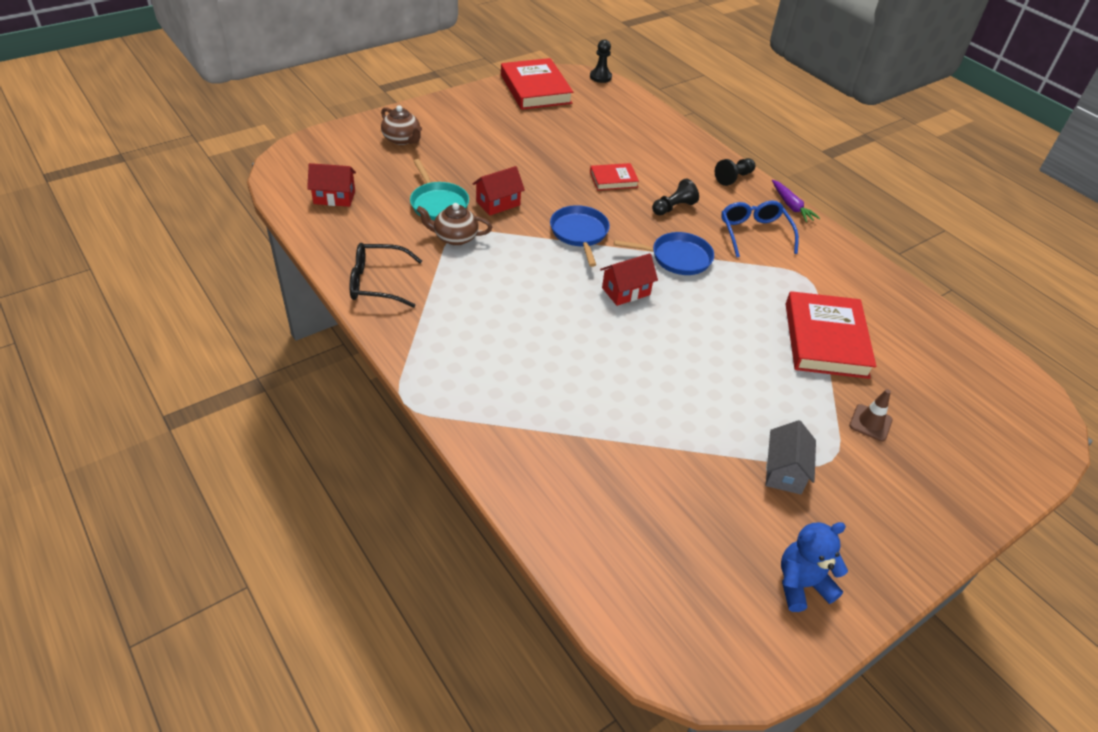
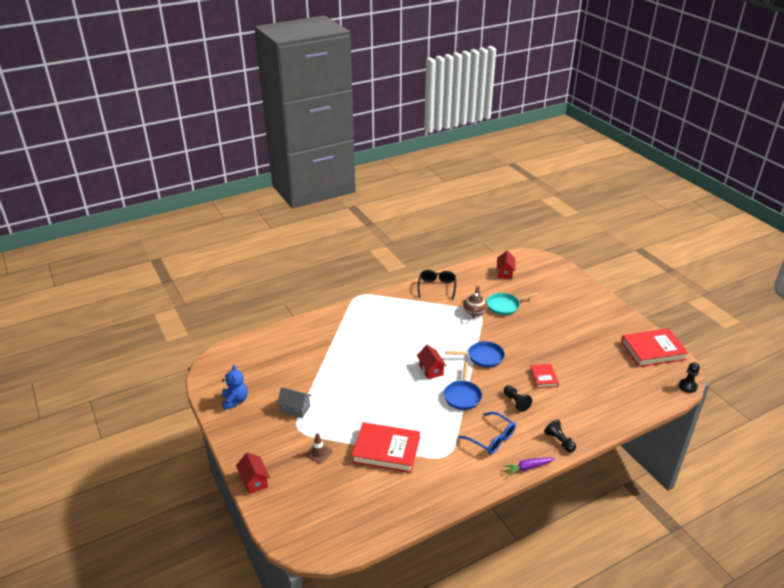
camera: 100 degrees right, 10 degrees down
brown teapot [381,105,422,145] -> none
red house [473,166,525,216] -> red house moved to [236,452,270,494]
blue glasses [721,200,799,258] -> blue glasses turned 45 degrees clockwise [458,412,516,454]

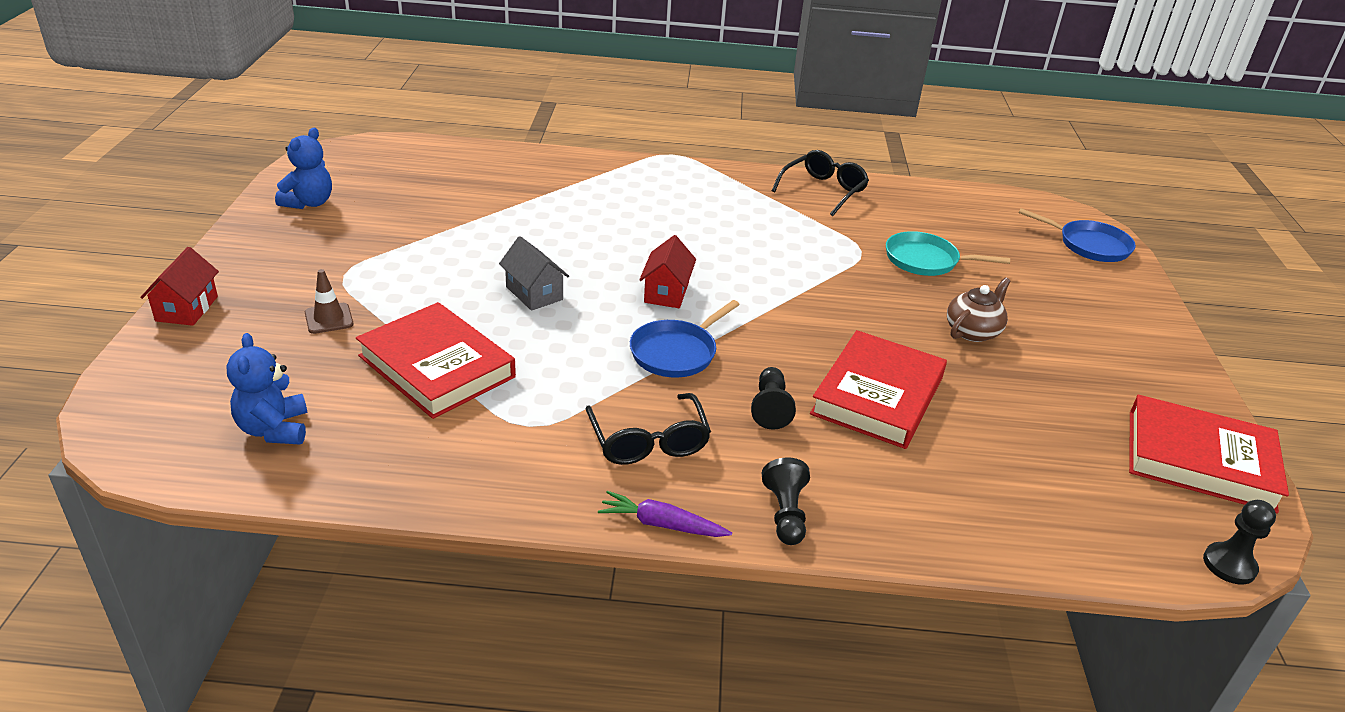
camera: 30 degrees right, 0 degrees up
grey house [277,387,312,418] -> grey house moved to [499,236,569,311]
blue pan [445,341,505,367] -> blue pan moved to [1019,208,1136,262]
blue glasses [458,412,516,454] -> black glasses [585,393,711,465]
brown teapot [463,286,487,318] -> brown teapot moved to [947,277,1011,342]
red house [497,251,516,279] -> none
red book [530,364,559,388] -> red book [810,330,947,449], size x1.90
none -> blue teddy bear [227,333,307,445]

